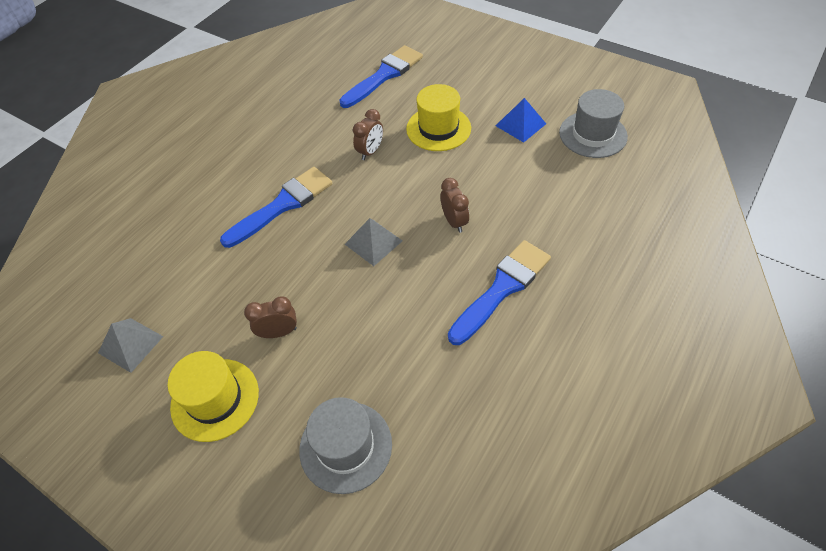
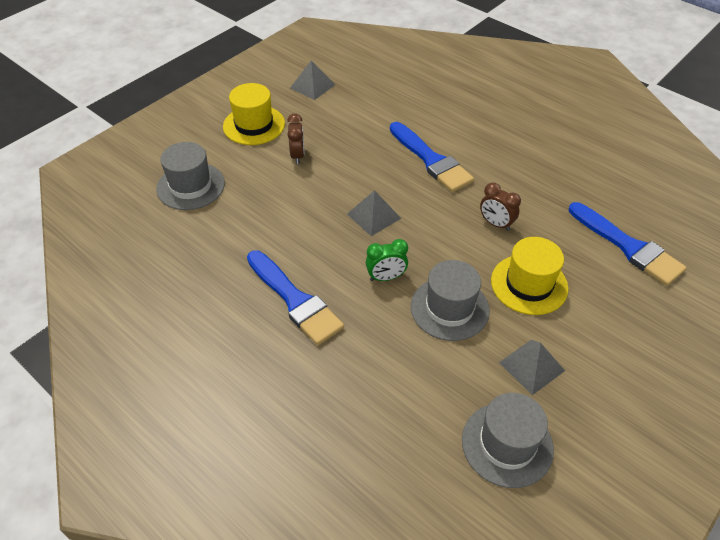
camera: 95 degrees right, 5 degrees down
brown clock [440,178,469,233] -> green clock [366,239,408,281]
blue pyramid [496,98,546,143] -> grey pyramid [499,339,565,395]
none -> grey hat [411,260,490,341]

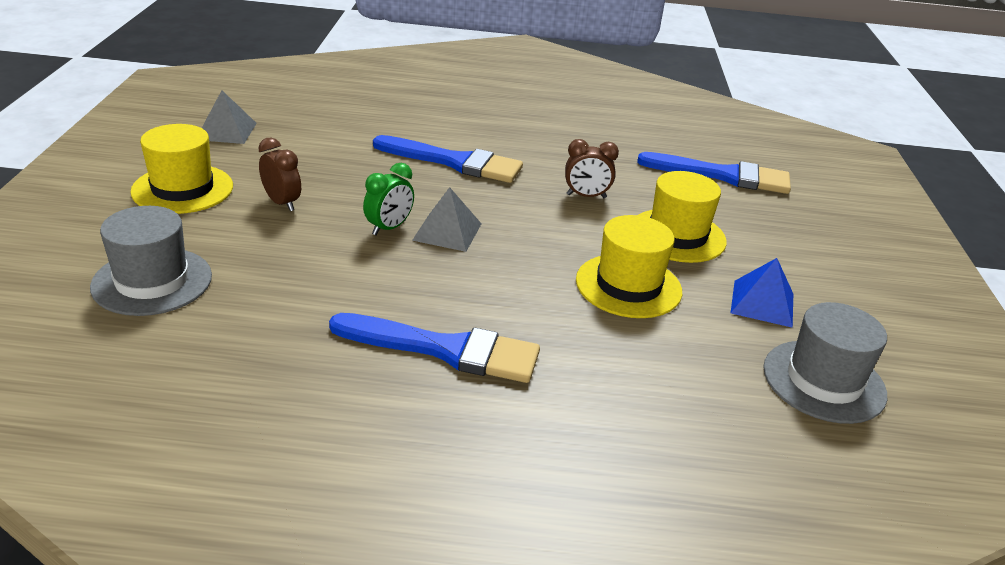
camera: 40 degrees left, 15 degrees down
green clock [366,239,408,281] -> green clock moved to [363,163,414,236]
grey hat [411,260,490,341] -> yellow hat [576,215,682,318]
grey pyramid [499,339,565,395] -> blue pyramid [731,258,793,328]

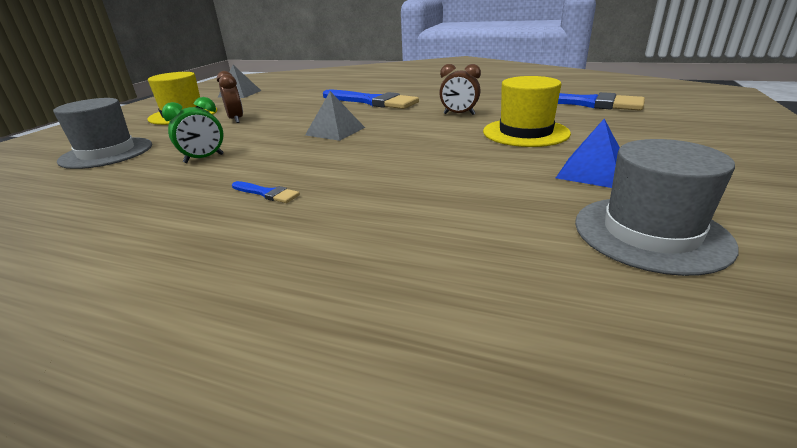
camera: 20 degrees right, 5 degrees down
blue brush [329,313,540,383] -> blue brush [232,181,300,203], size x0.43
green clock [363,163,414,236] -> green clock moved to [162,97,224,163]
yellow hat [576,215,682,318] -> none

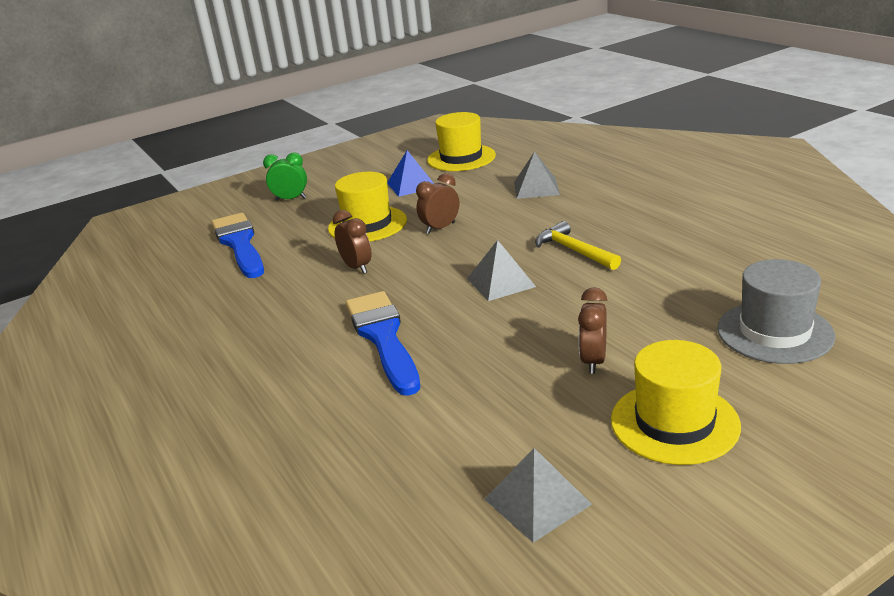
camera: 140 degrees left, 0 degrees up
green clock [162,97,224,163] -> green clock moved to [263,153,307,201]
blue brush [232,181,300,203] -> none
grey hat [575,139,739,276] -> yellow hat [427,112,496,171]
none -> brown clock [416,173,459,234]
none -> grey pyramid [514,152,560,199]
none -> yellow hammer [535,221,621,270]

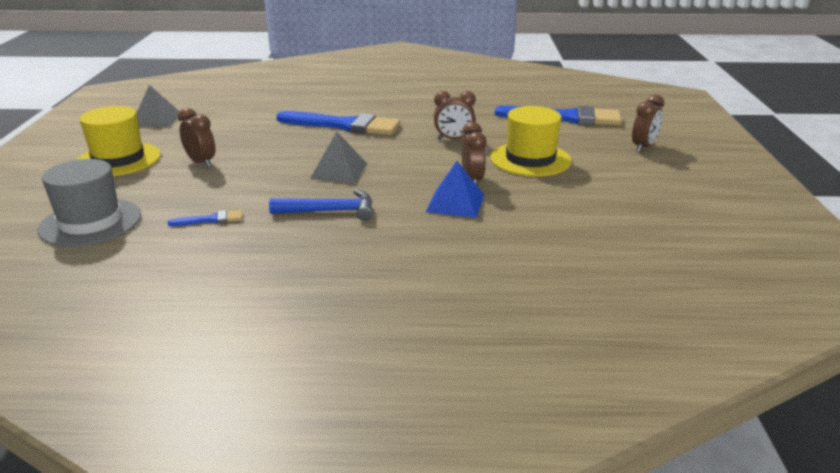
camera: 120 degrees right, 0 degrees up
green clock [263,153,307,201] -> brown clock [632,94,664,152]
blue pyramid [387,150,434,197] -> blue pyramid moved to [426,161,484,218]
yellow hat [427,112,496,171] -> none
grey pyramid [514,152,560,199] -> none
yellow hammer [535,221,621,270] -> blue hammer [269,190,373,221]
none -> blue brush [168,210,242,226]

